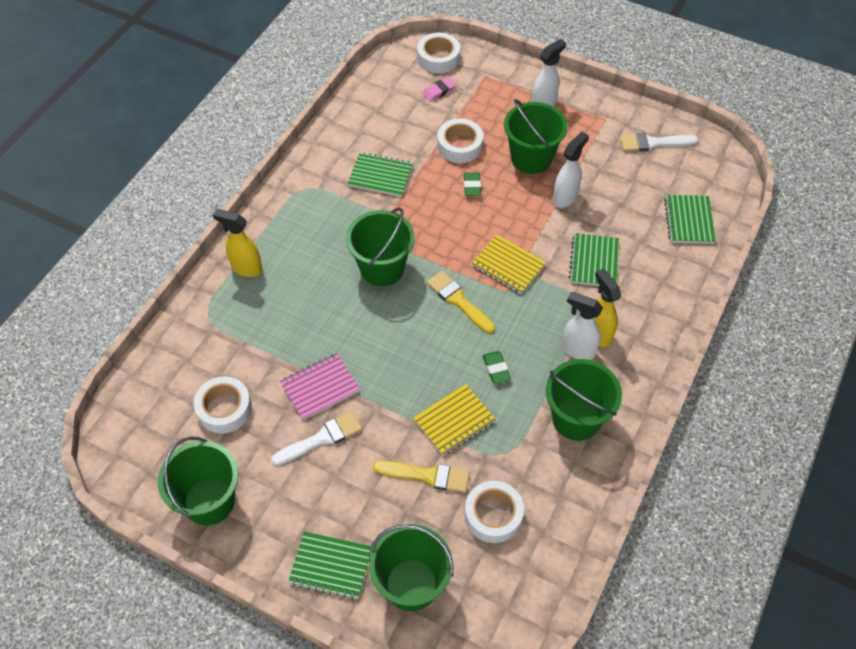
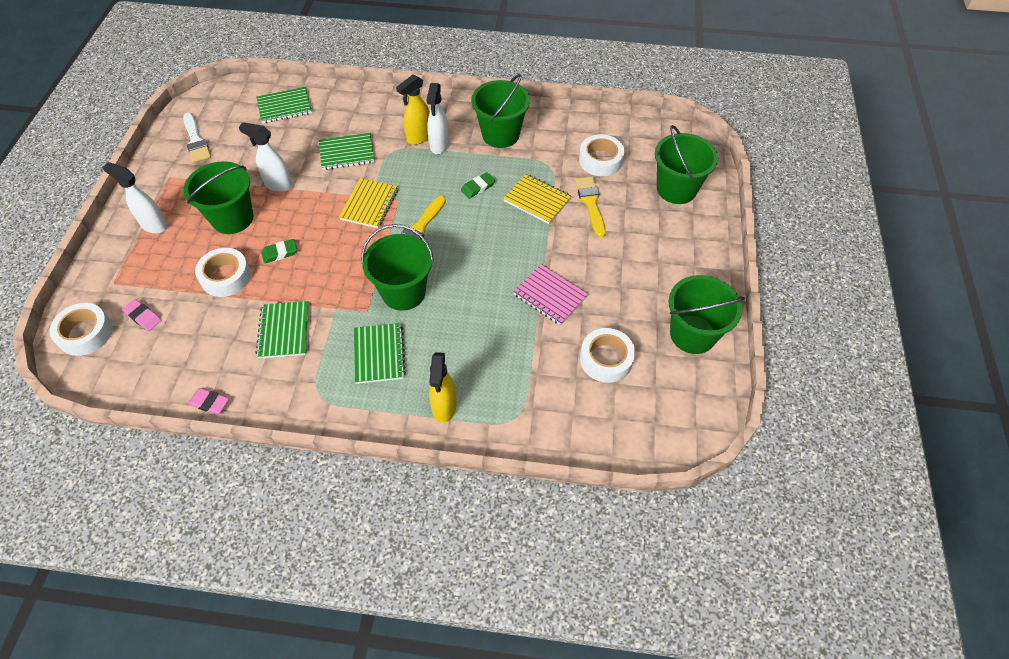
camera: 110 degrees left, 0 degrees up
white brush [271,411,362,466] -> none
green notebook [288,531,371,600] -> green notebook moved to [354,323,406,384]
none -> pink eraser [188,388,229,415]

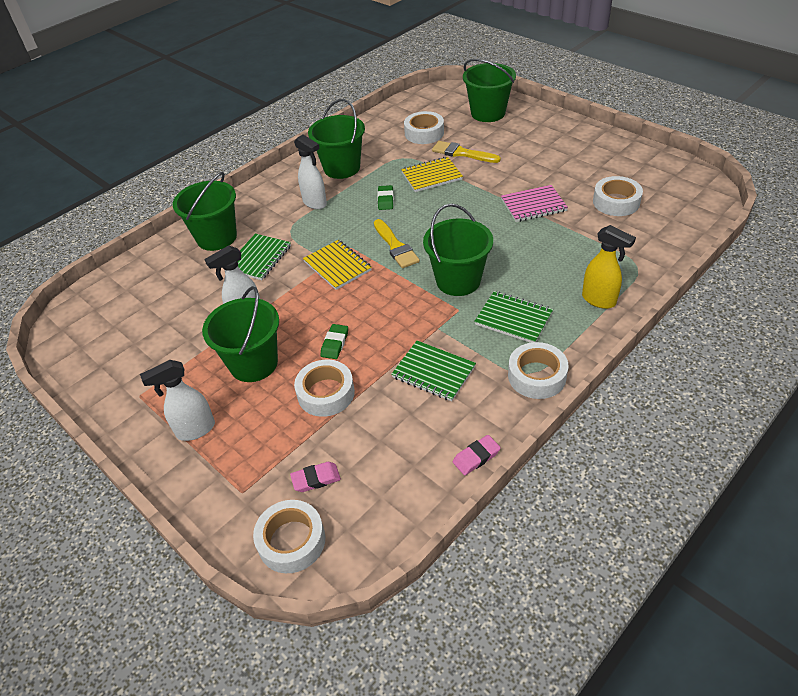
camera: 50 degrees left, 10 degrees down
white brush [183,113,211,163] -> none
green notebook [256,87,312,123] -> none
yellow spray bottle [396,75,430,145] -> none
green bucket [668,275,745,354] -> green bucket moved to [172,172,237,251]
none -> white tape [508,342,568,399]

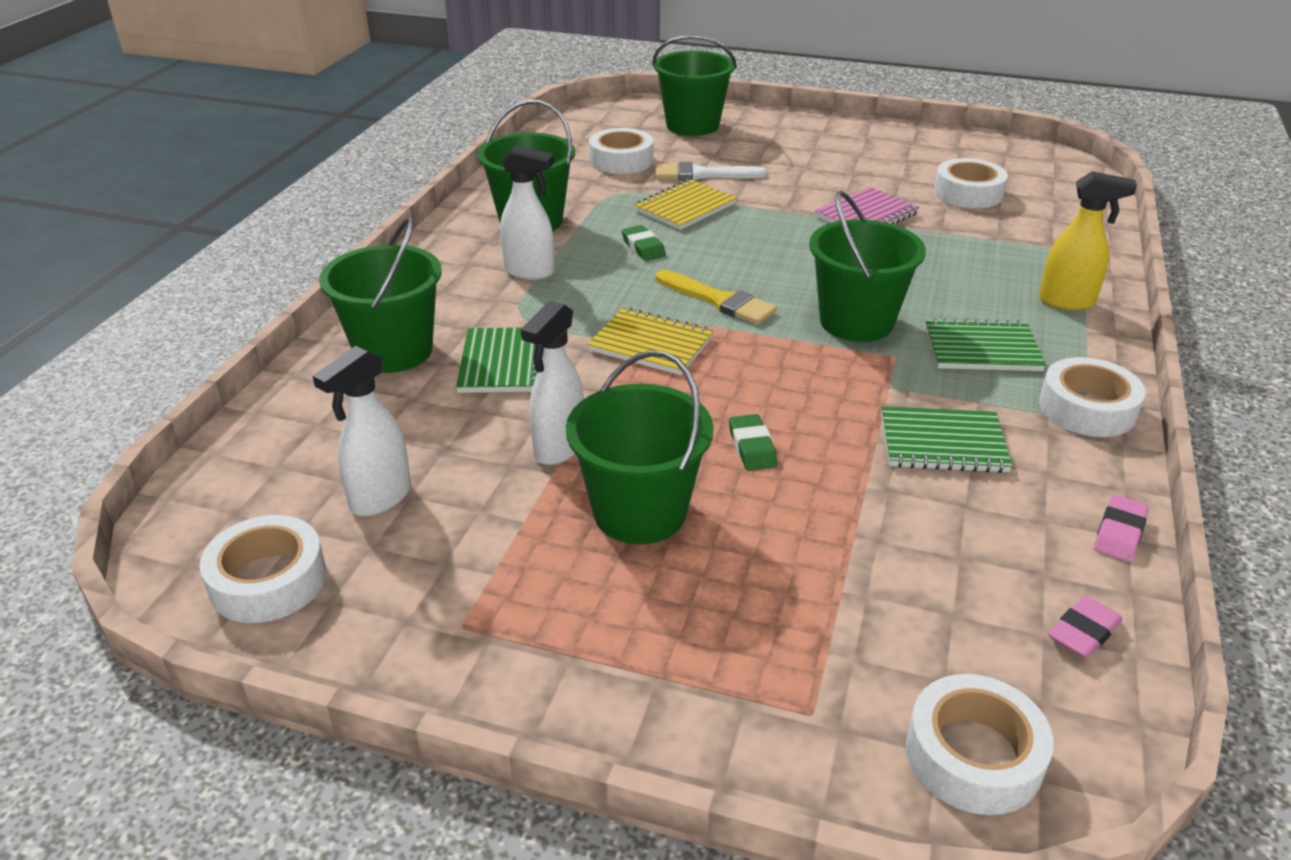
camera: 30 degrees left, 10 degrees down
white spray bottle [140,360,215,441] -> white spray bottle moved to [312,346,411,516]
pink eraser [290,462,341,492] -> pink eraser moved to [1048,596,1122,659]
white tape [294,360,355,417] -> white tape moved to [200,515,326,623]
yellow brush [432,141,501,163] -> white brush [655,162,767,180]

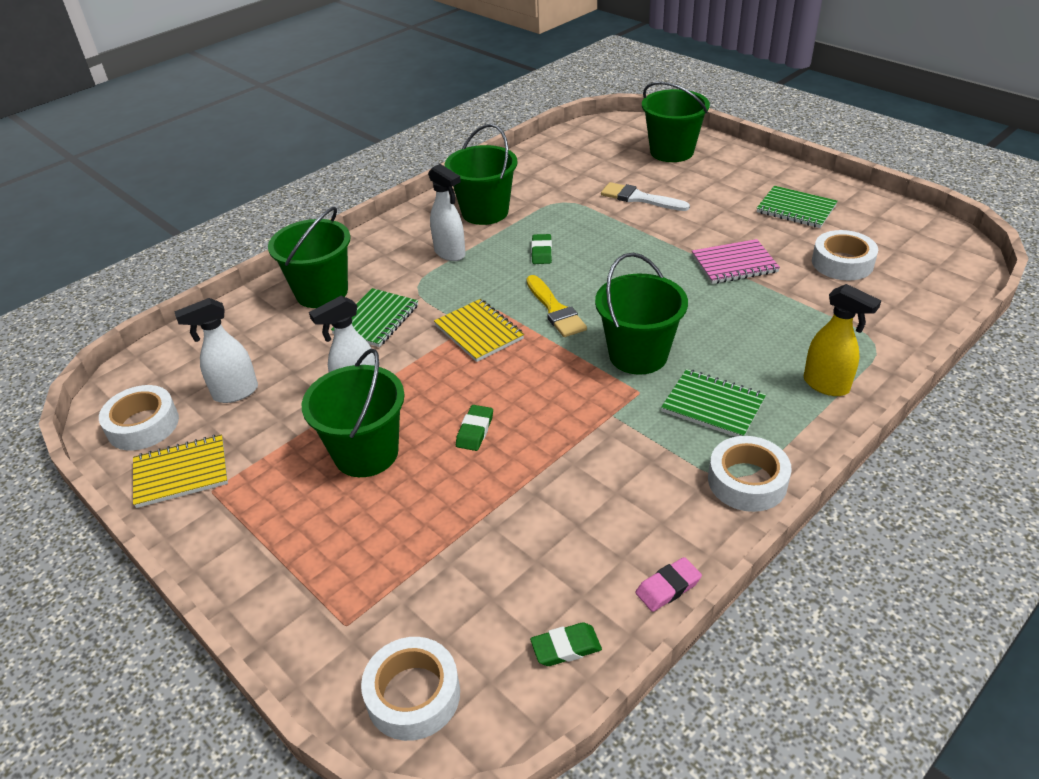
camera: 30 degrees right, 5 degrees up
white tape [589,128,653,174] -> none
yellow notebook [634,179,737,230] -> yellow notebook moved to [133,434,228,508]
green notebook [881,406,1013,473] -> green notebook moved to [757,186,837,228]
pink eraser [1048,596,1122,659] -> green eraser [530,622,602,666]

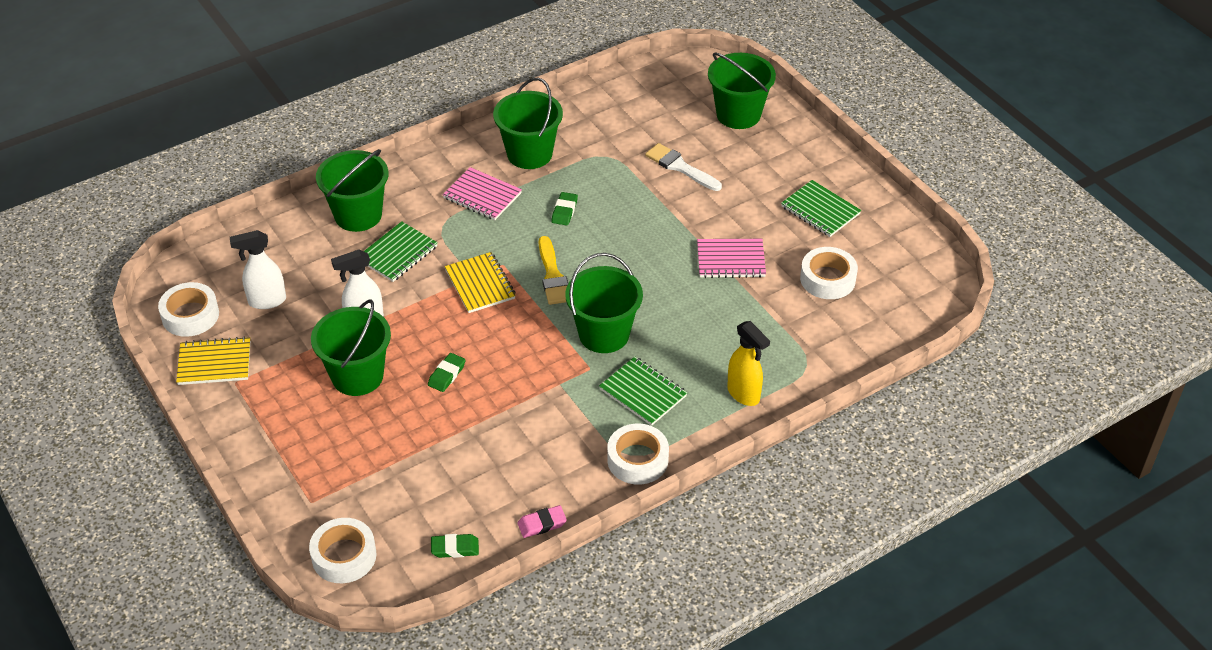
camera: 10 degrees right, 5 degrees up
white spray bottle [428,164,466,261] -> pink notebook [443,167,522,220]

